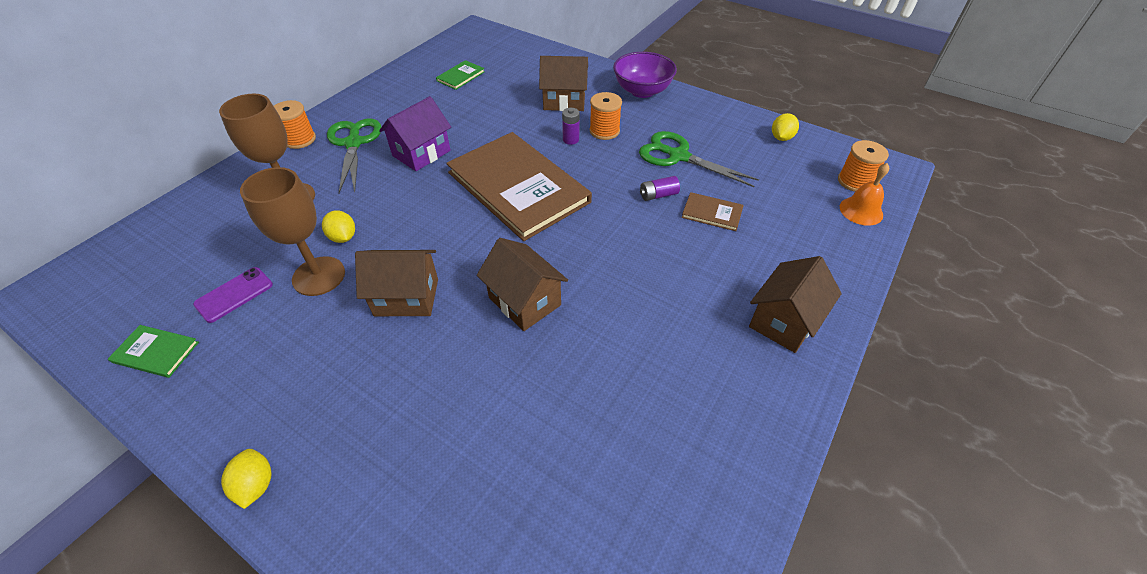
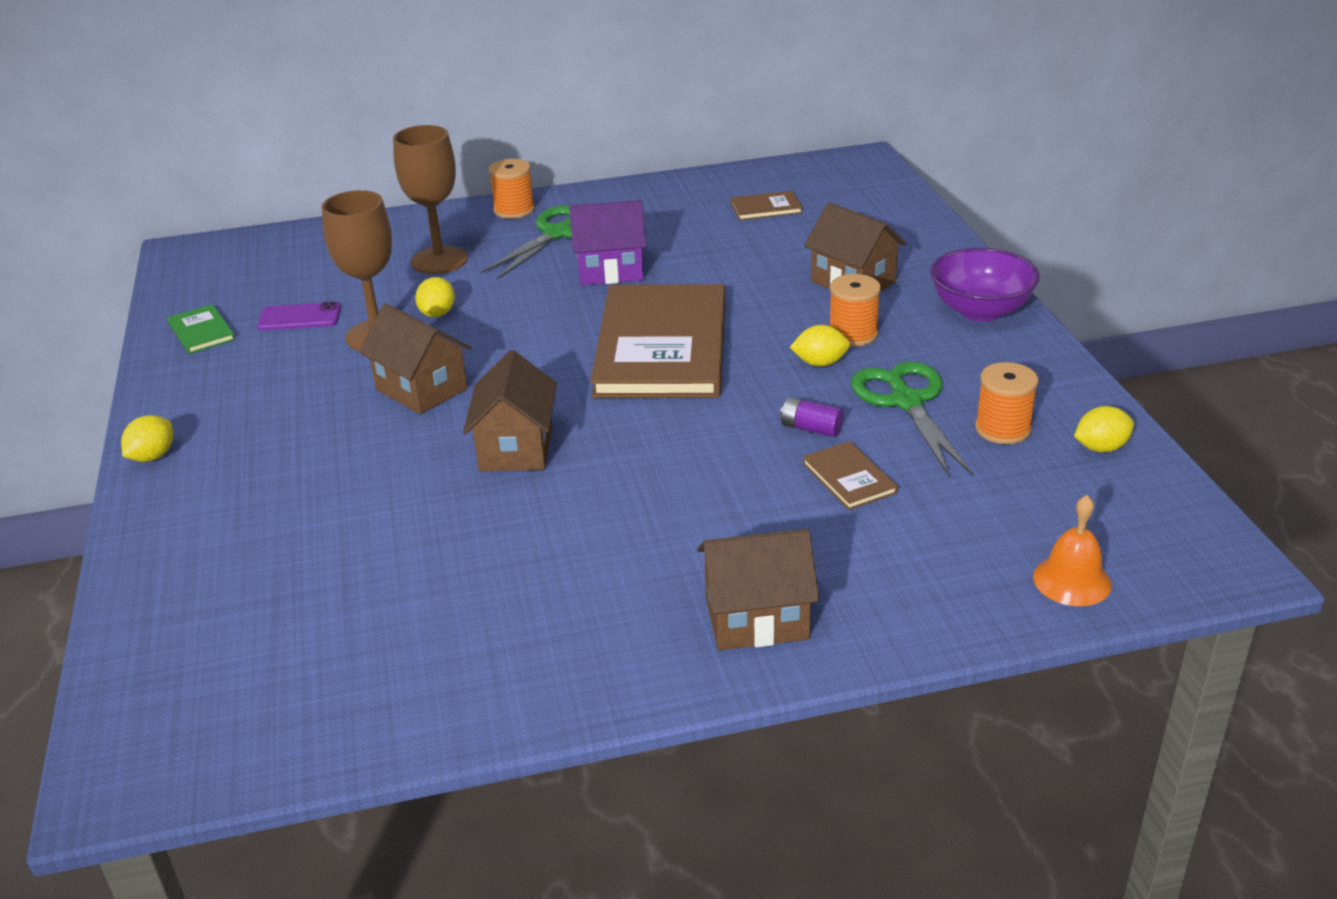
camera: 45 degrees right, 15 degrees down
green book [436,60,485,90] -> brown book [731,191,803,220]
purple battery [562,108,580,145] -> none
orange spool [838,140,889,192] -> orange spool moved to [975,362,1038,444]
none -> yellow lemon [790,325,850,367]

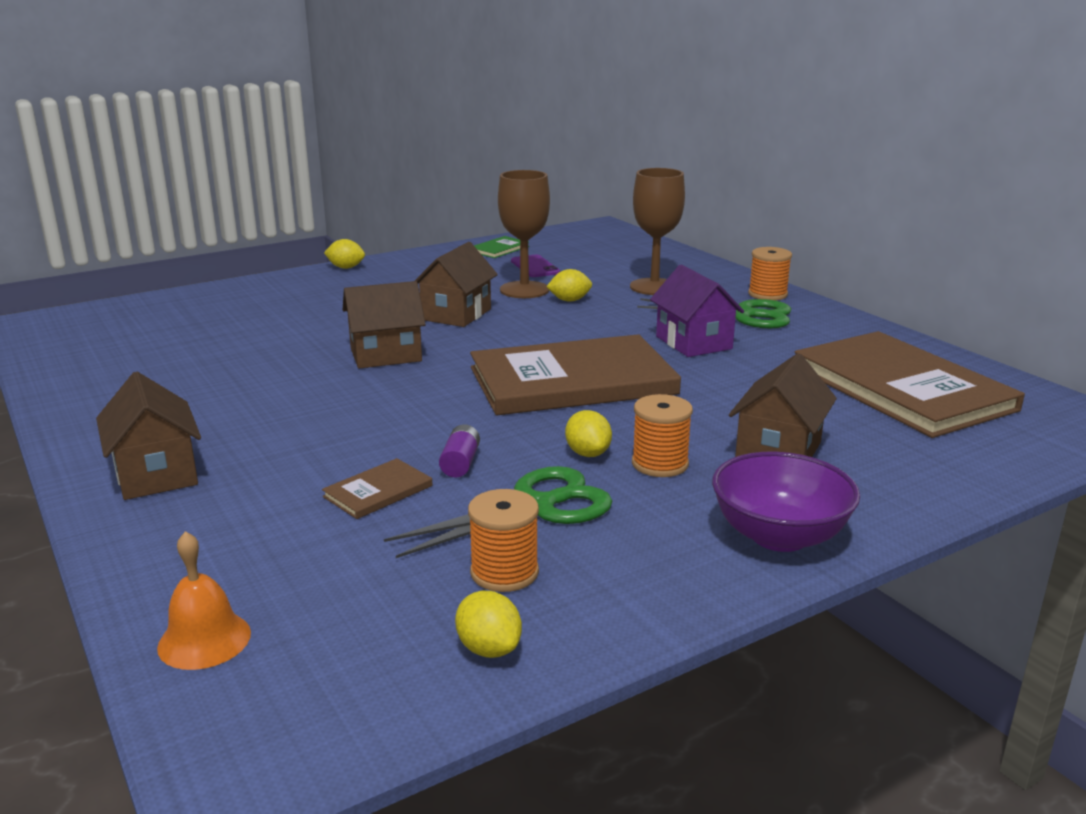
camera: 70 degrees right, 10 degrees down
brown book [731,191,803,220] -> brown book [795,331,1025,438], size x2.49

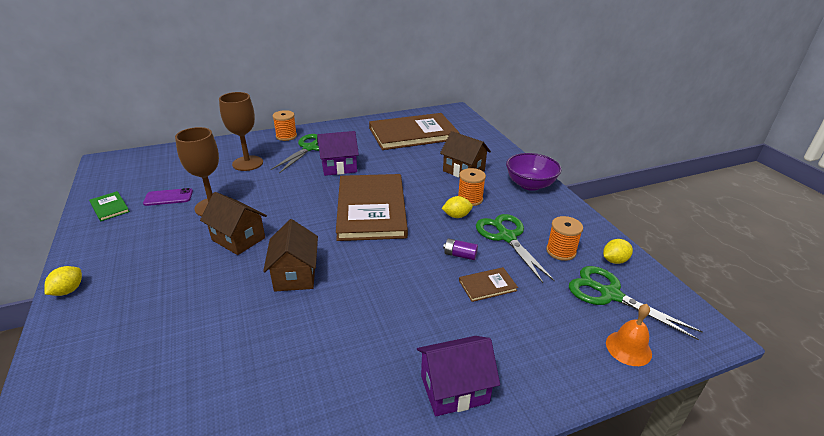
camera: 80 degrees left, 10 degrees up
brown house [96,372,201,500] -> purple house [417,336,500,416]
brown book [322,458,432,519] -> brown book turned 75 degrees counterclockwise [459,267,518,302]
yellow lemon [546,269,592,302] -> none
none -> green scissors [569,266,703,341]

